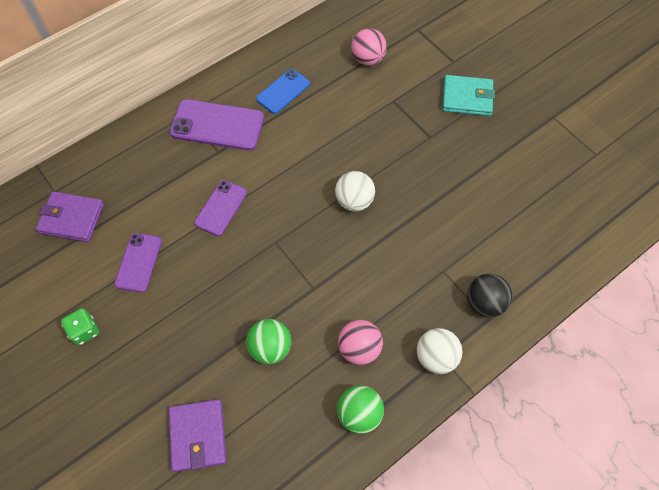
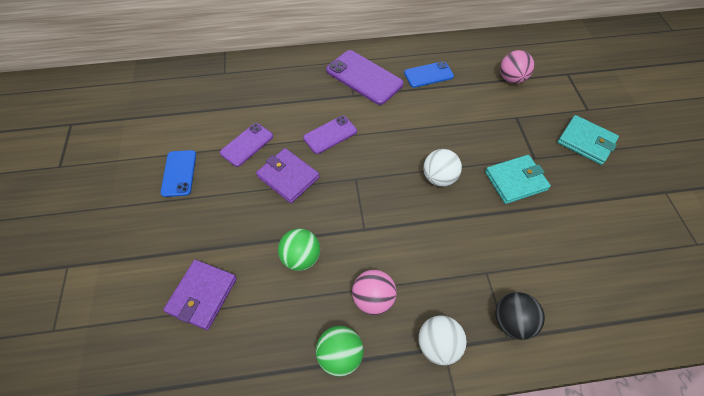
camera: 30 degrees right, 5 degrees down
purple wallet [36,191,104,242] -> purple wallet moved to [256,148,319,203]
green dice [61,308,99,345] -> blue phone [161,150,196,197]
none -> turquoise wallet [485,155,551,204]

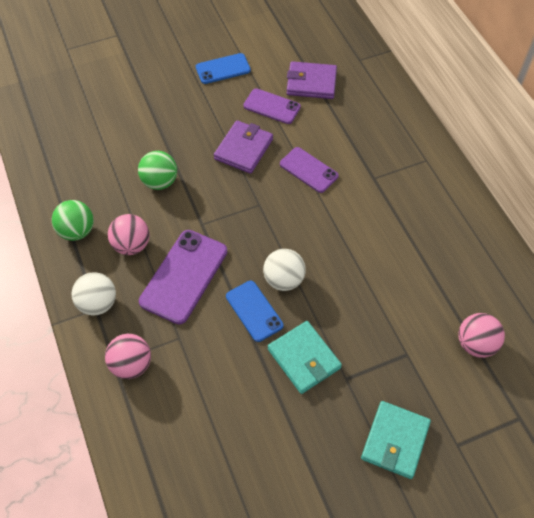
camera: 75 degrees right, 0 degrees up
purple wallet [163,260,237,330] -> purple wallet moved to [287,61,337,99]
purple phone [326,50,403,105] -> purple phone moved to [139,230,227,324]
blue phone [404,61,454,88] -> blue phone moved to [226,281,284,342]
black ball [496,292,545,340] -> pink ball [105,334,151,379]

